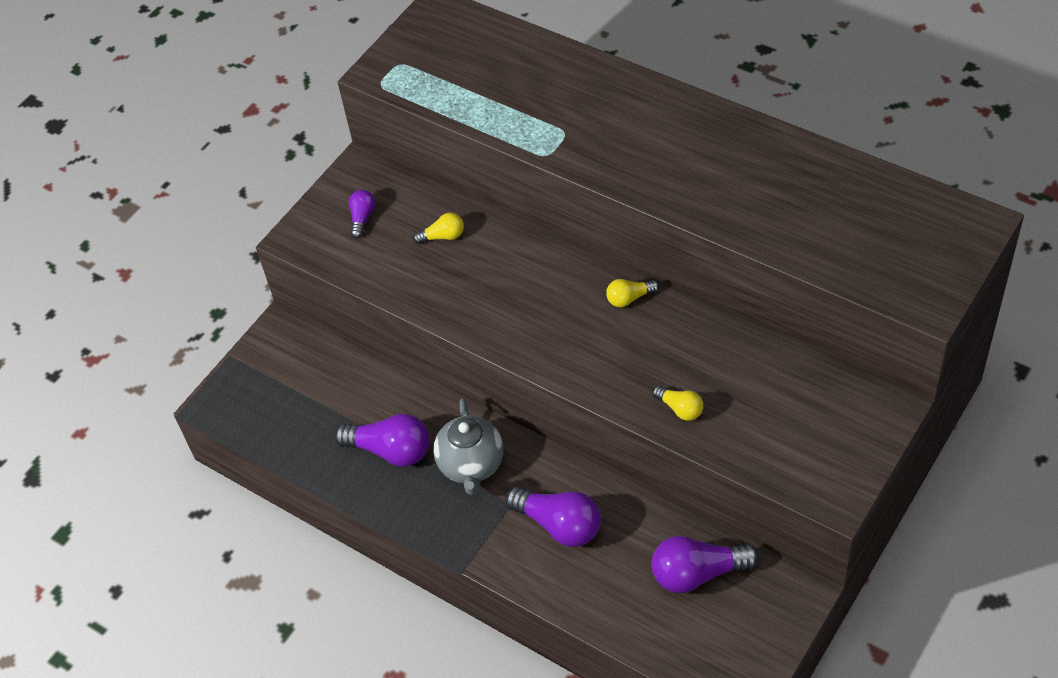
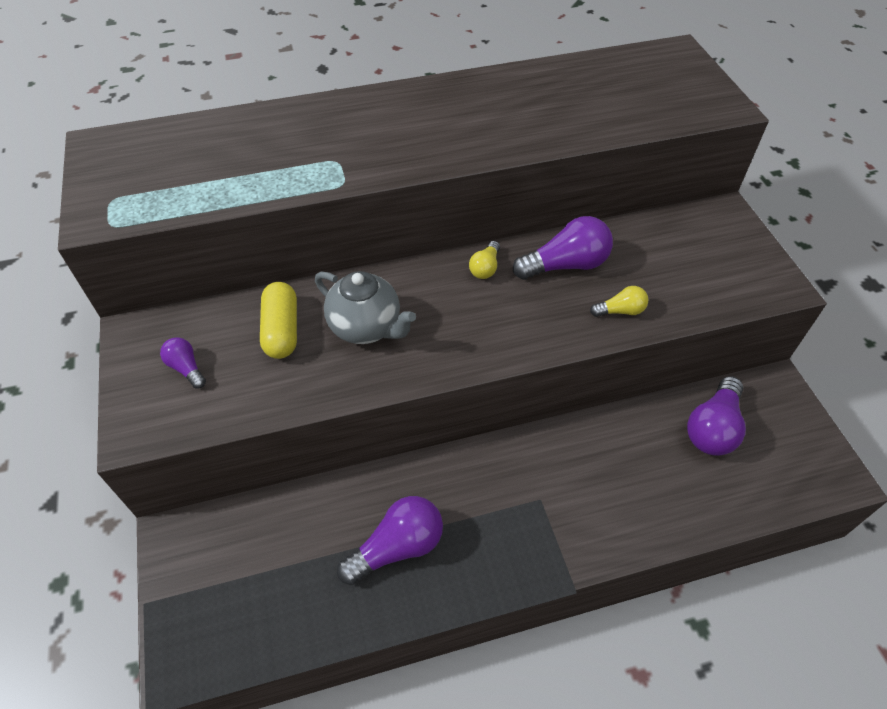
camera: 55 degrees left, 0 degrees up
yellow light bulb [413,213,464,244] -> yellow capsule [260,282,297,359]
grey teapot [433,398,504,495] -> grey teapot moved to [315,271,416,344]
purple light bulb [505,487,601,547] -> purple light bulb moved to [513,216,613,280]

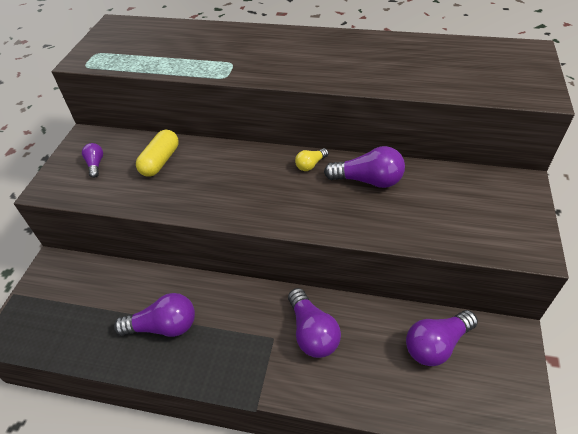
camera: 30 degrees right, 5 degrees down
grey teapot [315,271,416,344] -> none
yellow light bulb [590,286,648,317] -> none
none -> purple light bulb [288,288,341,358]

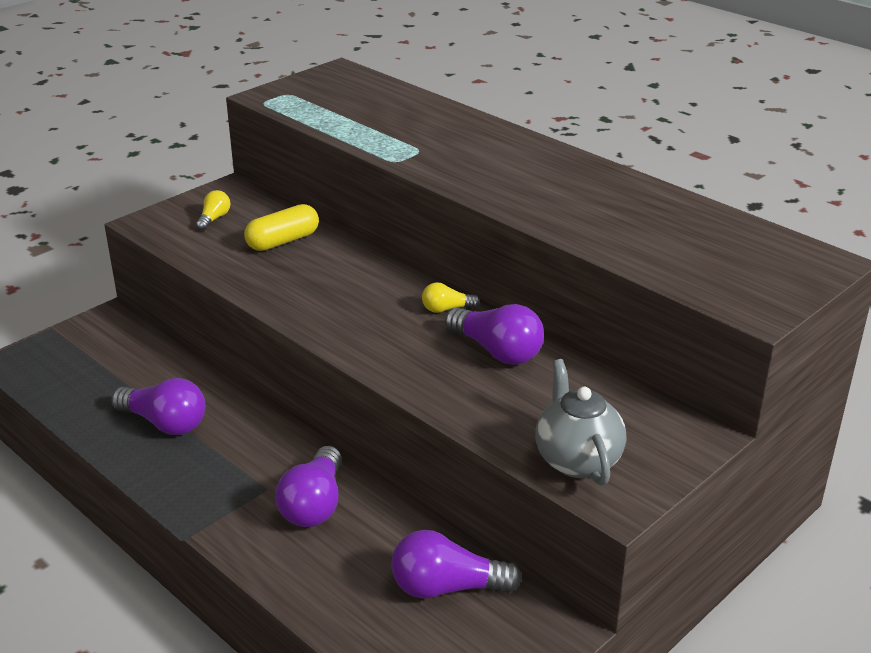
camera: 30 degrees right, 15 degrees down
purple light bulb [82,143,103,178] -> yellow light bulb [196,190,231,231]
none -> grey teapot [535,359,626,486]

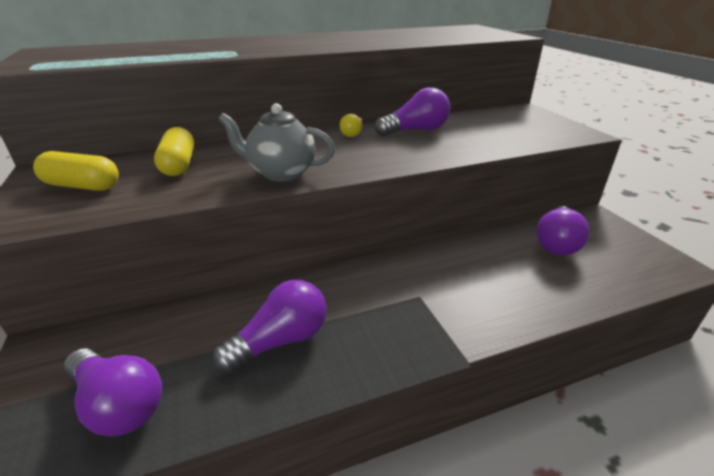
camera: 65 degrees left, 0 degrees up
yellow light bulb [196,190,231,231] -> yellow capsule [33,151,119,191]
purple light bulb [275,446,342,527] -> purple light bulb moved to [64,348,163,437]
grey teapot [535,359,626,486] -> grey teapot moved to [218,103,335,181]

